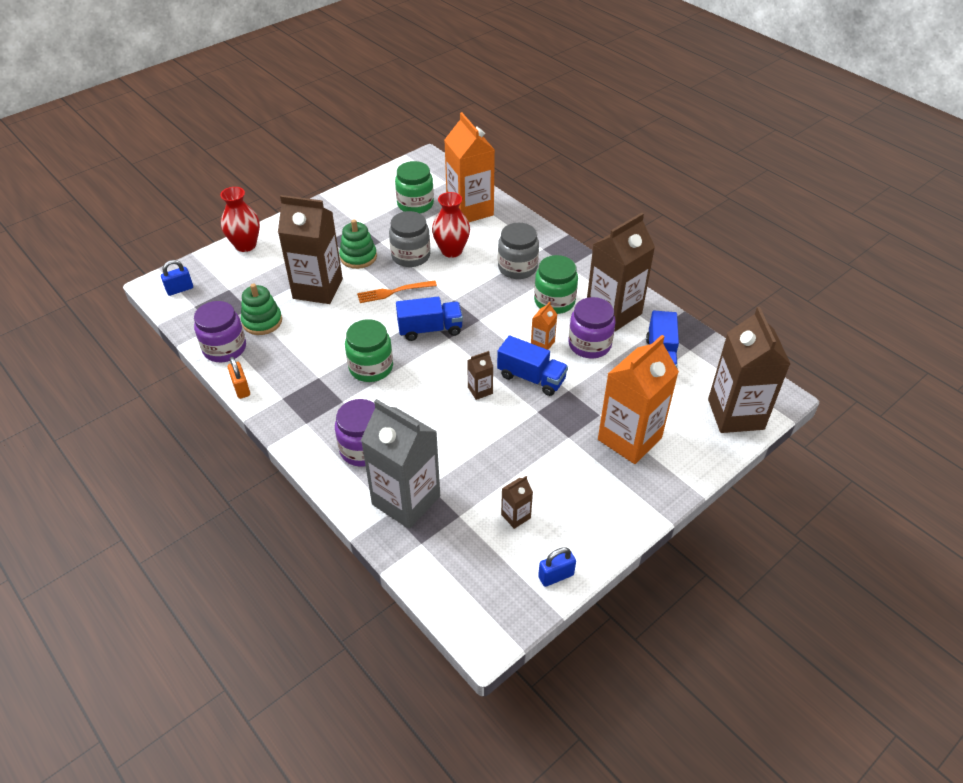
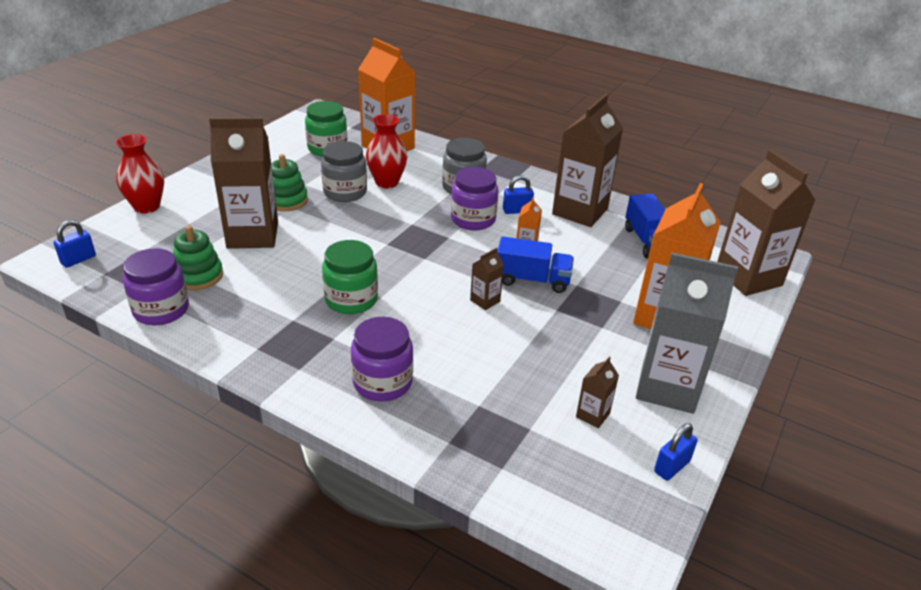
camera: 20 degrees left, 10 degrees down
orange padlock [228,357,250,399] -> none
orange fork [357,280,437,303] -> none
grey carton [361,399,440,529] -> grey carton moved to [636,252,738,414]
blue truck [396,297,463,341] -> none
green jar [534,255,578,314] -> blue padlock [503,175,534,214]
purple jar [568,297,616,358] -> purple jar moved to [451,167,498,230]

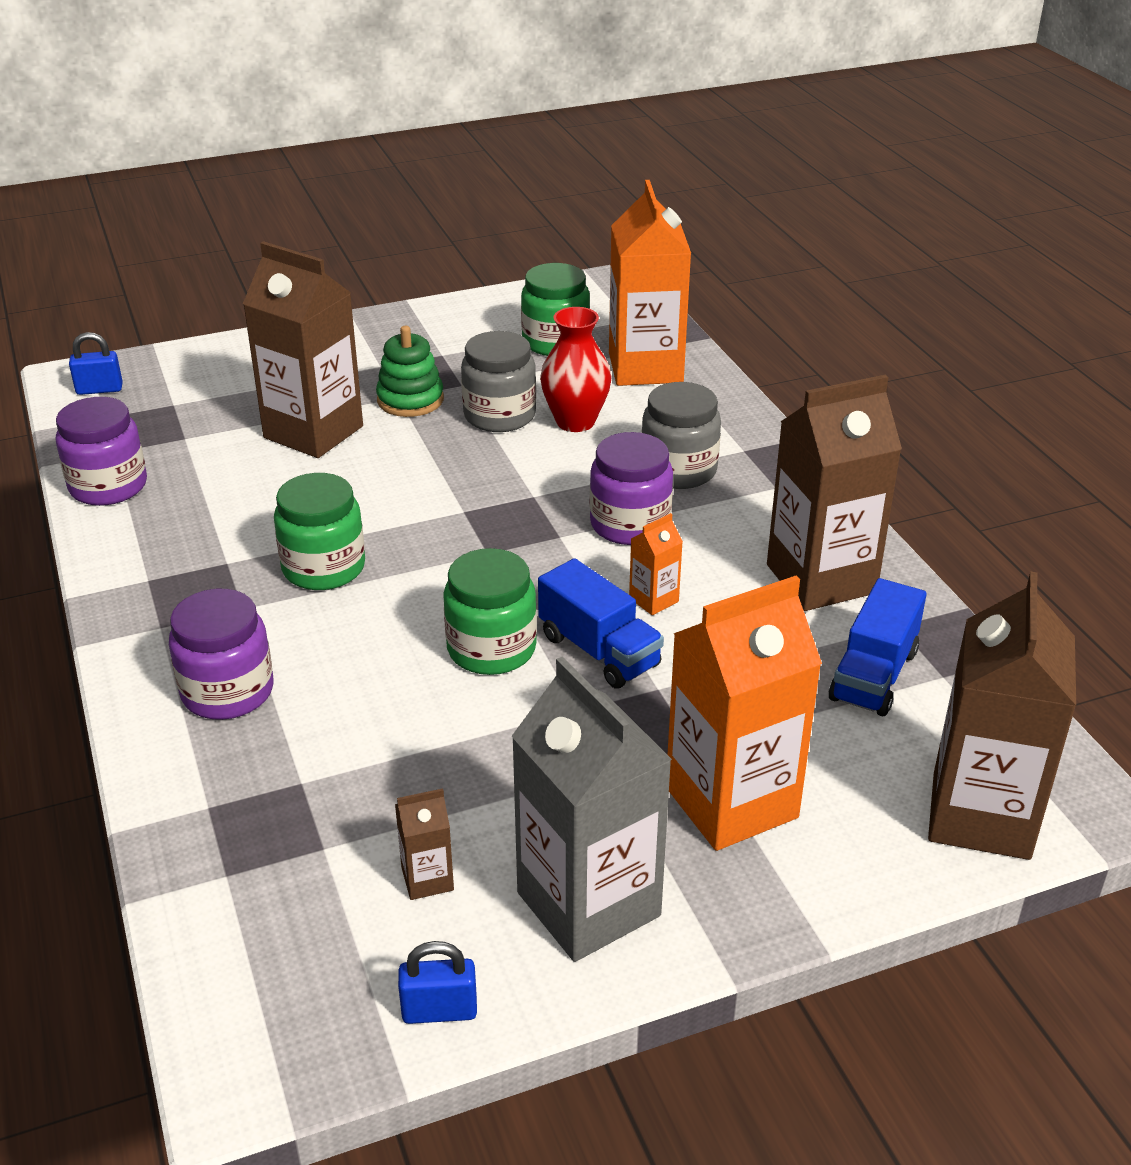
camera: 40 degrees right, 0 degrees up
red vase [116,134,164,214] -> none
green stacking toy [173,225,223,290] -> none
brown carton [470,248,504,310] -> green jar [443,548,537,675]
blue padlock [503,175,534,214] -> none

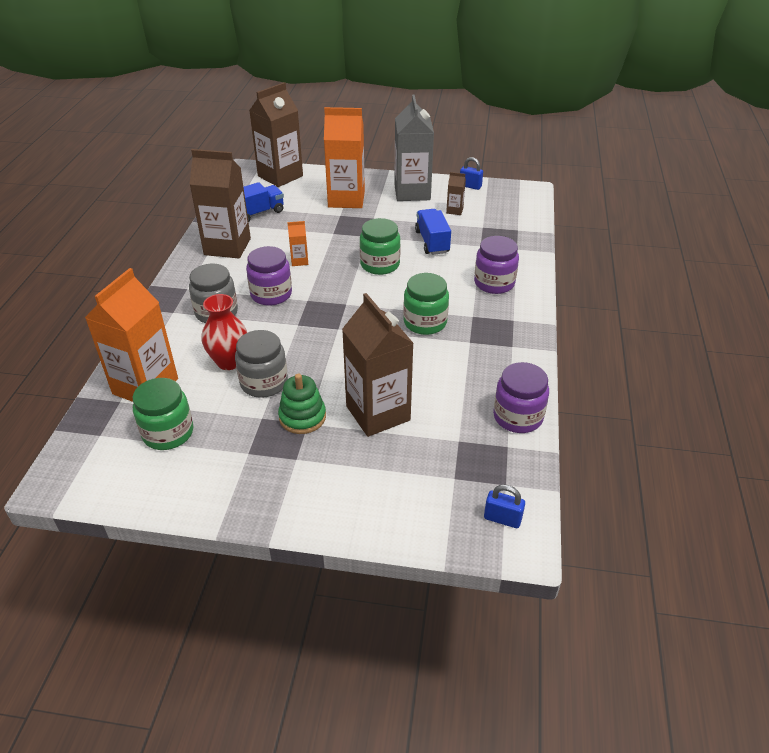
camera: 150 degrees left, 5 degrees up
blue truck [538,558,664,689] -> blue truck moved to [415,209,451,255]

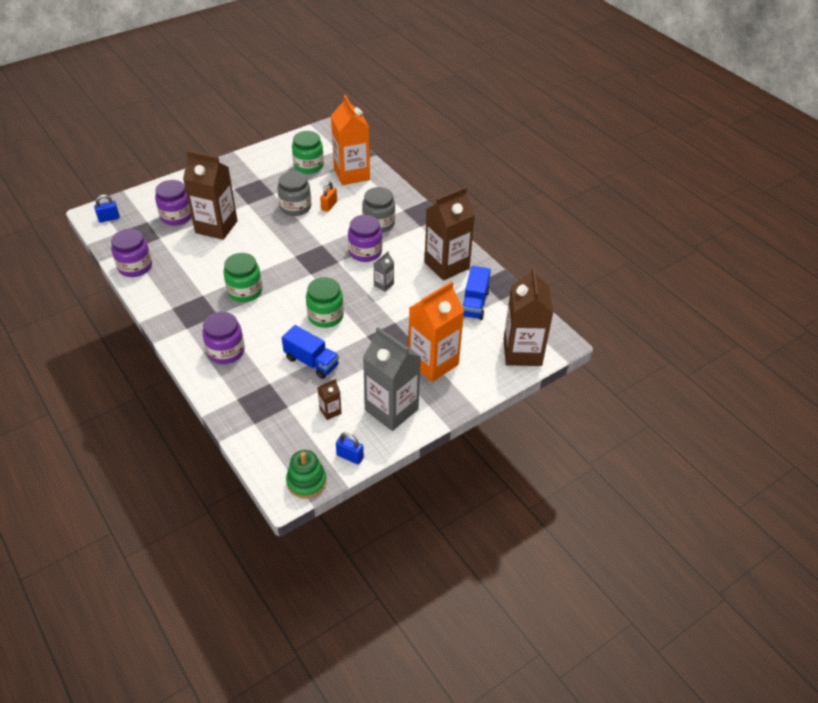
camera: 135 degrees right, 5 degrees up
red vase [202,294,247,370] -> orange padlock [320,181,337,212]
green stacking toy [278,373,326,434] -> green stacking toy moved to [286,450,327,499]
orange carton [287,221,308,266] -> grey carton [373,251,394,292]
blue padlock [460,157,483,190] -> blue padlock turned 45 degrees clockwise [336,433,364,464]
none -> purple jar [155,180,192,226]

